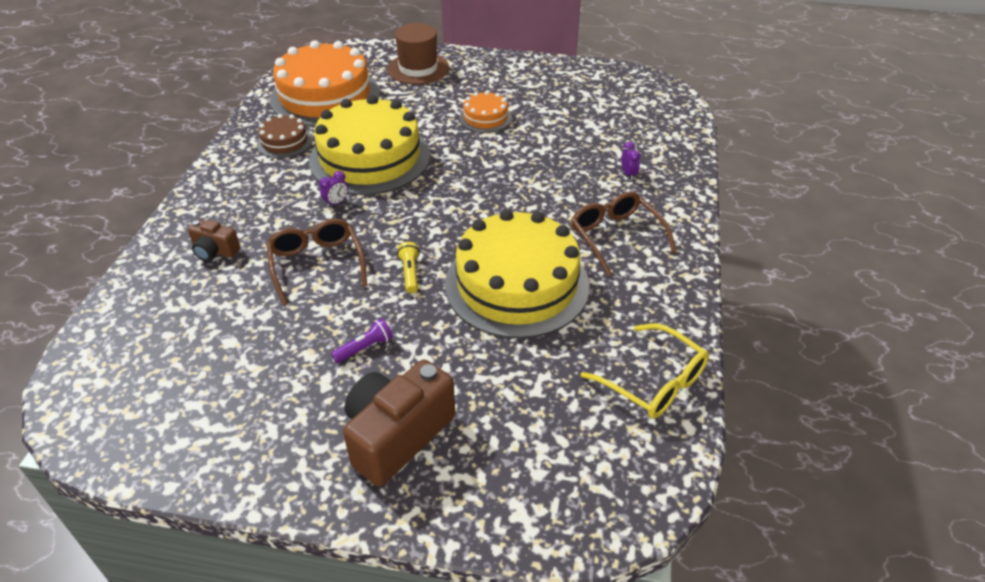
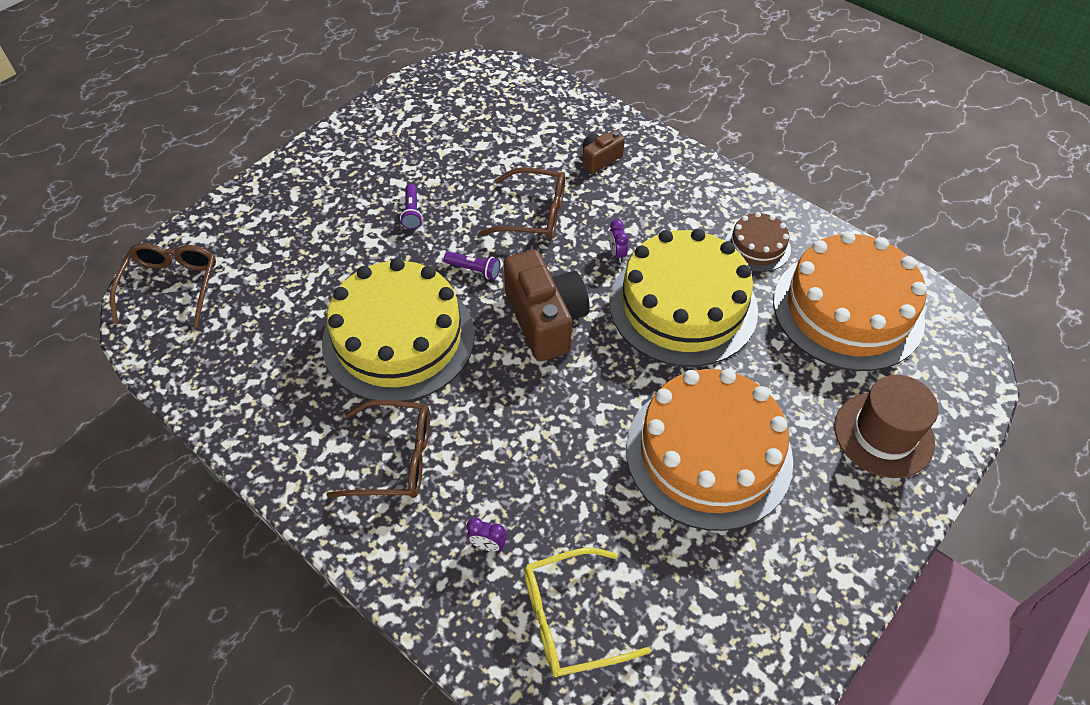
camera: 120 degrees right, 10 degrees up
brown camera [343,359,455,487] -> brown camera moved to [504,250,590,361]
yellow flashlight [397,242,420,293] -> purple flashlight [444,252,500,280]
orange cake [459,91,512,133] -> orange cake [626,369,793,531], size x2.14
yellow glasses [581,323,709,419] -> yellow glasses moved to [524,548,651,677]
none -> brown glasses [110,243,216,327]

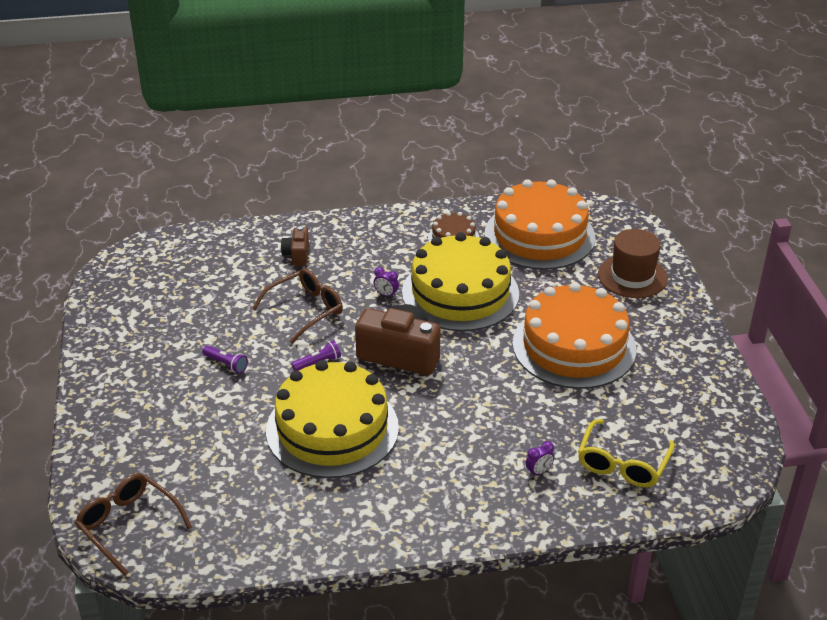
camera: 50 degrees left, 15 degrees down
brown glasses [327,400,430,498] -> none

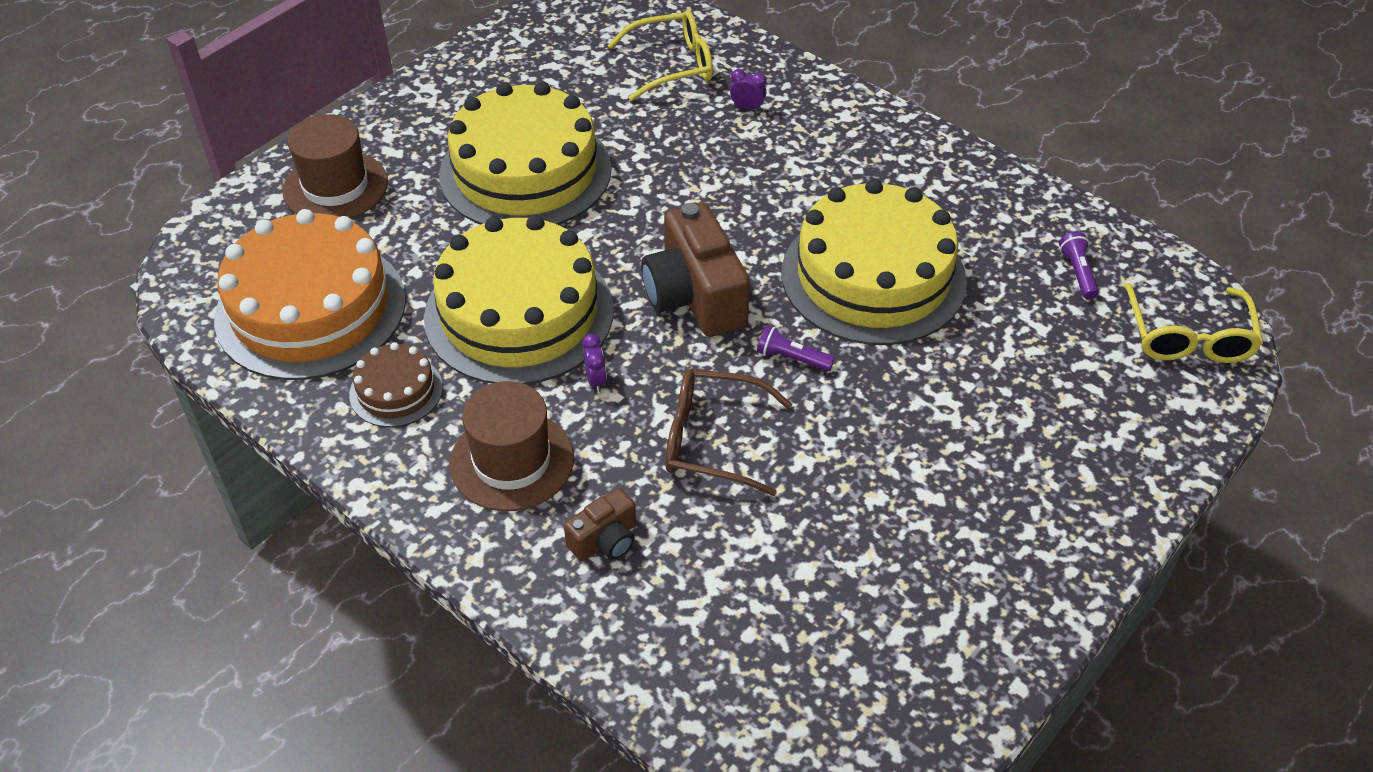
camera: 130 degrees left, 10 degrees up
brown glasses [75,473,192,575] -> yellow glasses [1124,283,1263,363]
purple flashlight [202,345,248,373] -> purple flashlight moved to [1059,232,1099,300]
orange cake [512,282,636,389] -> yellow cake [439,82,611,225]
none -> brown hat [449,381,574,511]

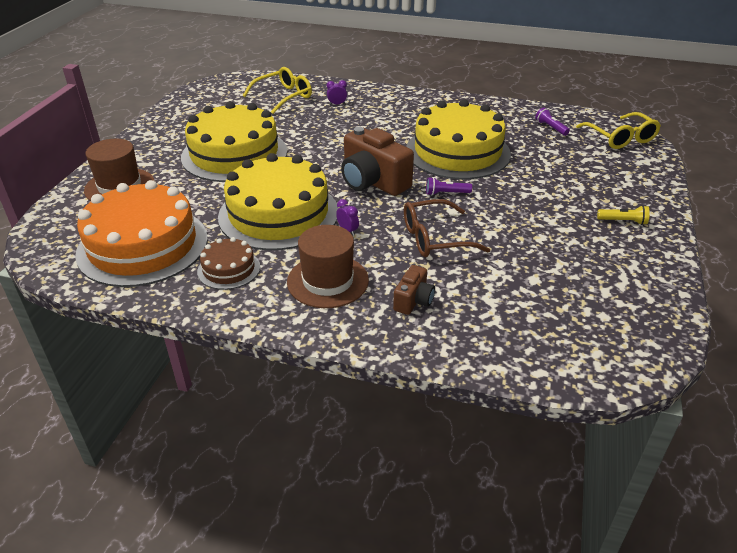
camera: 25 degrees left, 10 degrees down
none -> yellow flashlight [597,205,650,225]

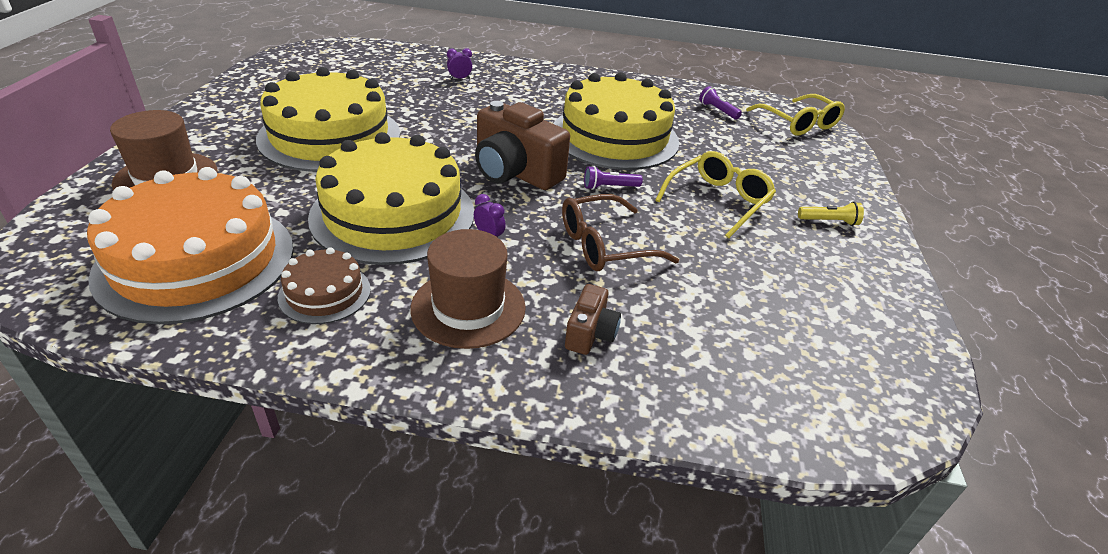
camera: 10 degrees left, 0 degrees up
yellow glasses [243,67,312,114] -> yellow glasses moved to [655,151,776,238]

